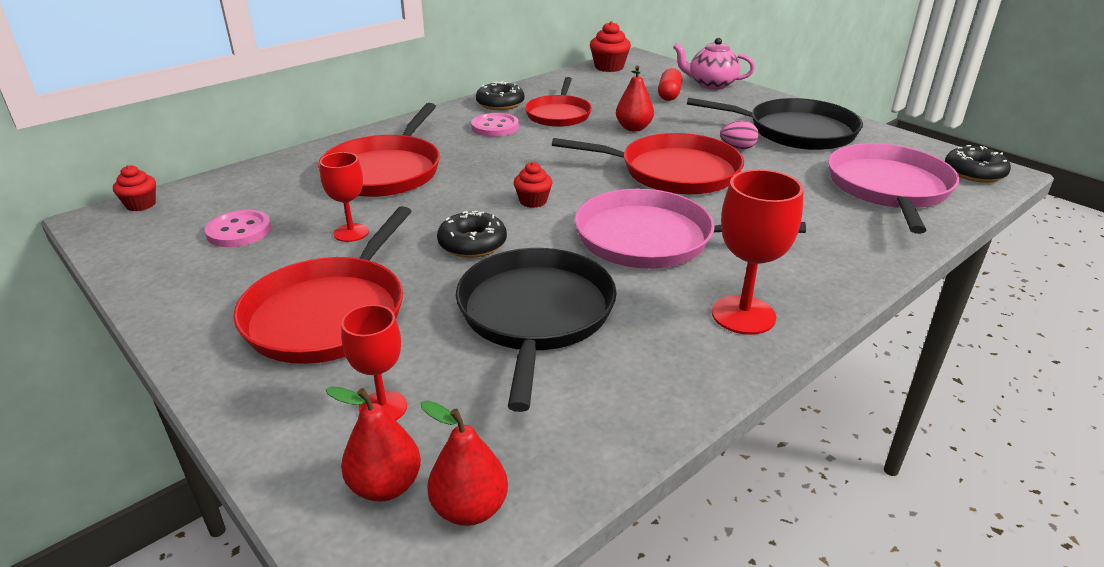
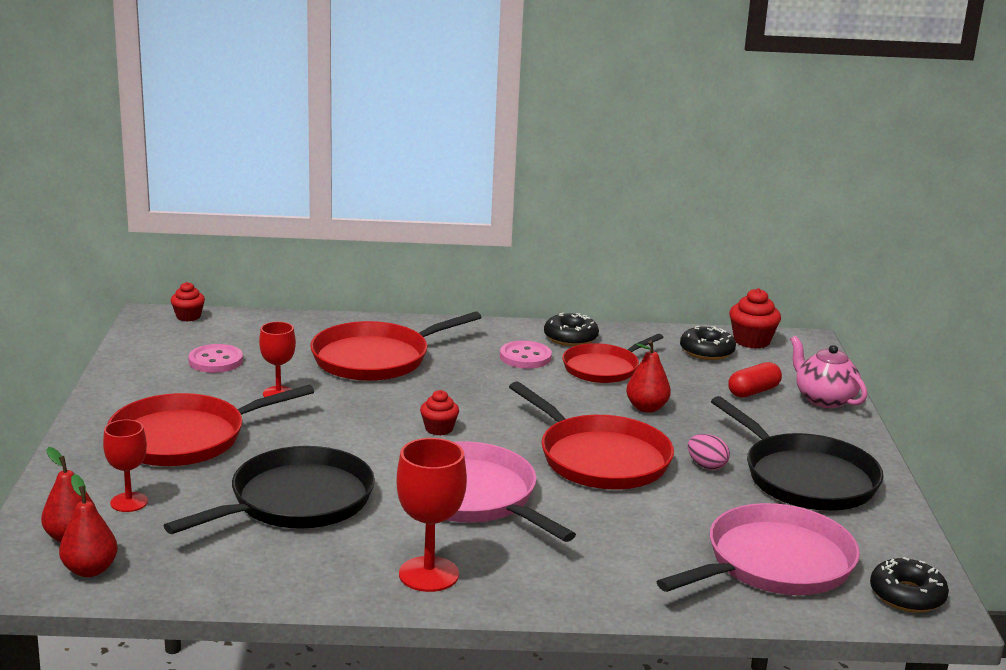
camera: 40 degrees right, 10 degrees down
black donut [437,211,507,258] -> black donut moved to [680,326,736,360]

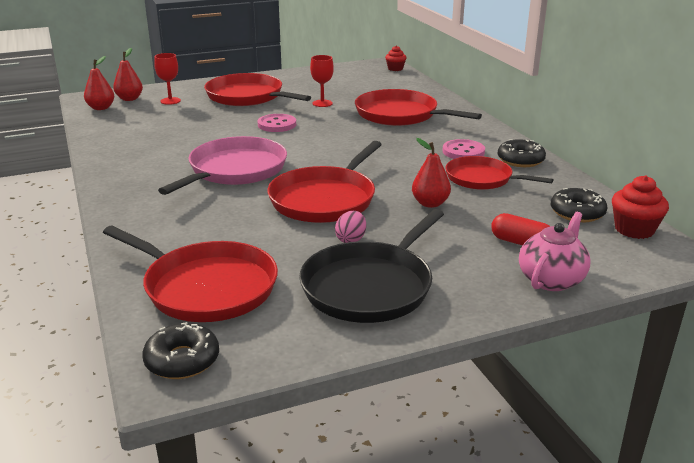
camera: 70 degrees right, 5 degrees up
black pan [164,446,375,534] -> none
pink button [188,344,243,373] -> pink button moved to [258,114,296,132]
red goblet [397,438,467,592] -> none
red cupcake [420,390,459,436] -> none
pink pan [657,503,860,595] -> red pan [103,226,278,322]

